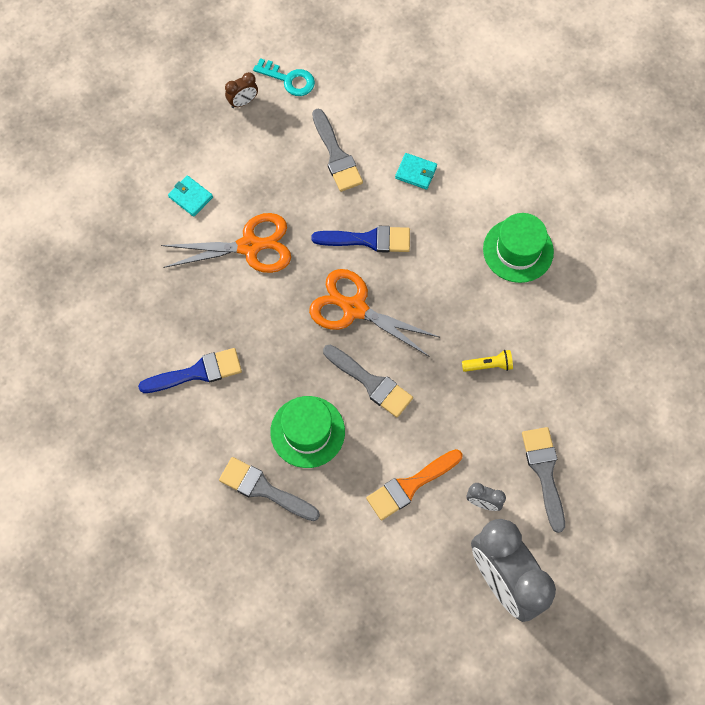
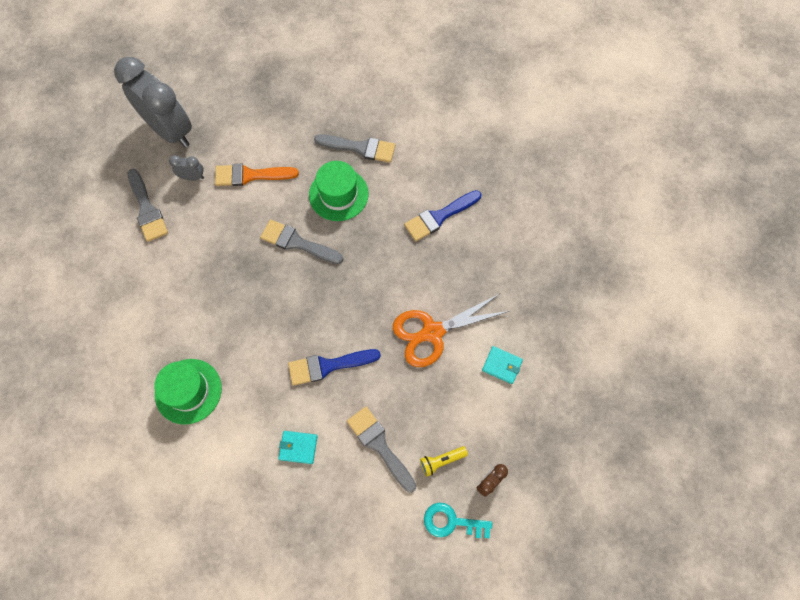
camera: 165 degrees right, 0 degrees up
orange scissors [309,269,439,357] -> none
orange brush [366,449,463,520] -> orange brush turned 135 degrees counterclockwise [215,164,299,186]
yellow flashlight [462,350,513,372] -> yellow flashlight moved to [420,446,468,476]

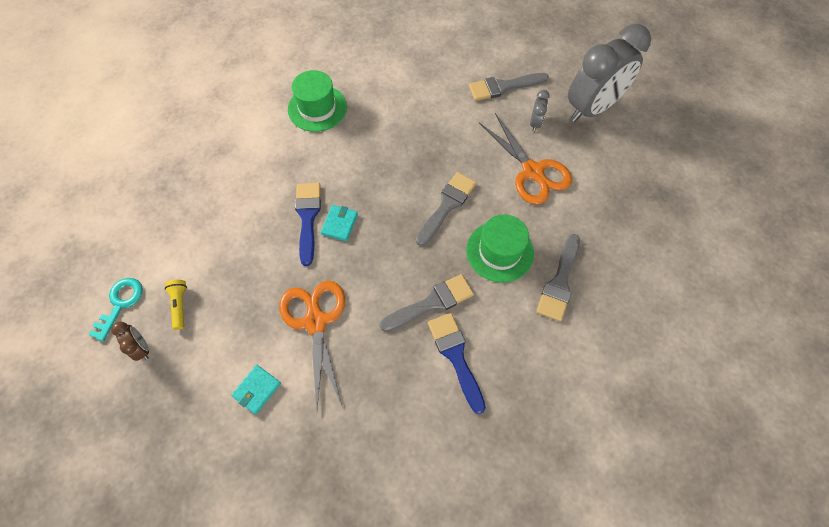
camera: 100 degrees right, 5 degrees down
orange brush [215,164,299,186] -> orange scissors [479,113,572,205]
turquoise wallet [278,431,318,464] -> turquoise wallet moved to [321,205,358,241]
grey brush [347,407,416,493] -> grey brush moved to [380,274,474,332]

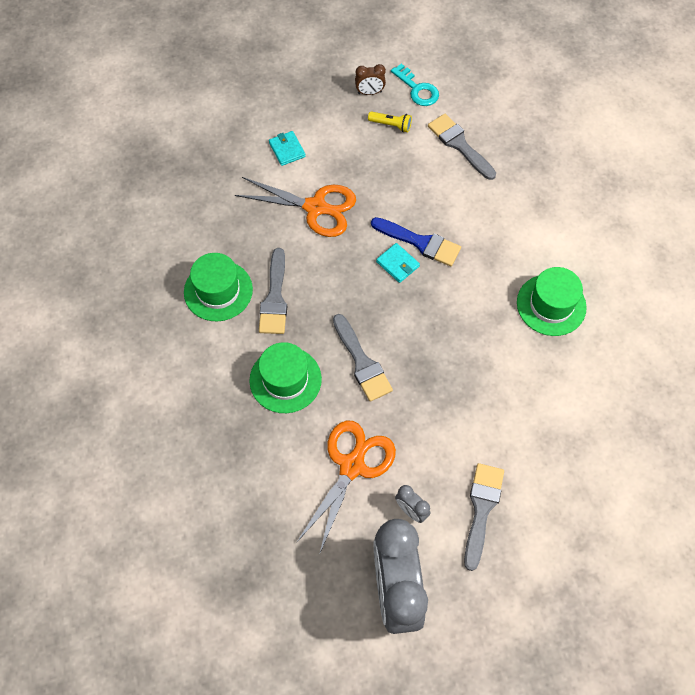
camera: 120 degrees right, 0 degrees up
blue brush [428,313,486,414] -> green hat [184,253,253,321]
orange scissors [479,113,572,205] -> orange scissors turned 120 degrees clockwise [296,421,396,555]
grey brush [537,234,580,322] -> grey brush moved to [428,114,496,180]

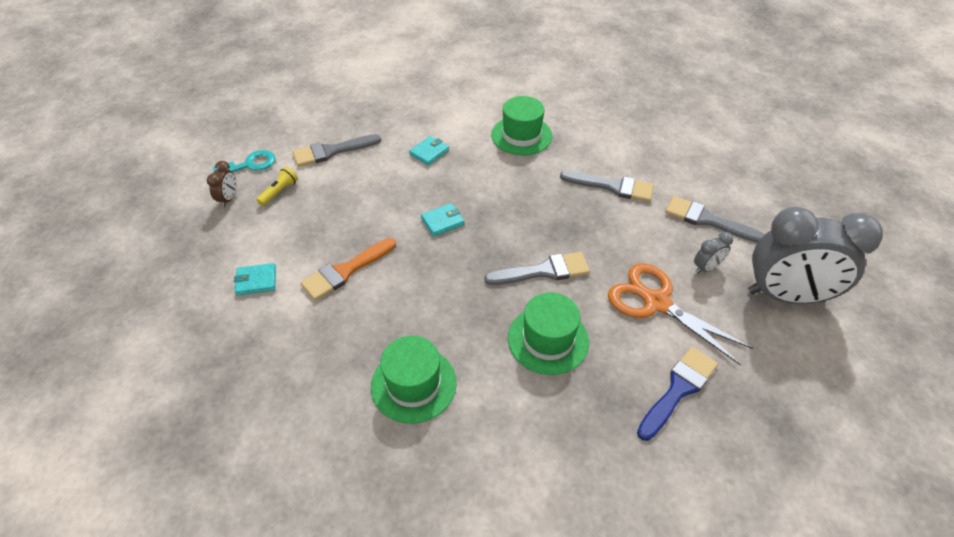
camera: 75 degrees left, 15 degrees down
orange scissors [235,177,356,237] -> orange brush [300,238,396,301]
grey brush [259,248,287,334] -> grey brush moved to [560,171,654,202]
blue brush [371,217,461,266] -> blue brush moved to [637,347,718,441]
none -> turquoise wallet [409,136,449,165]

